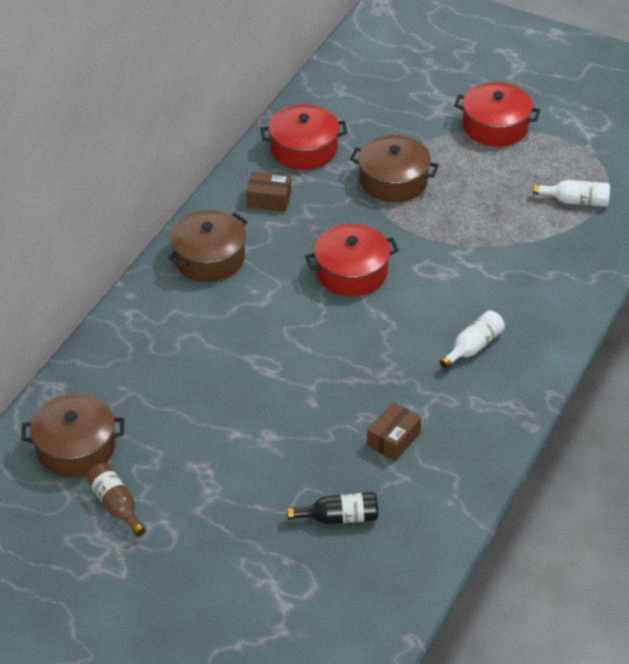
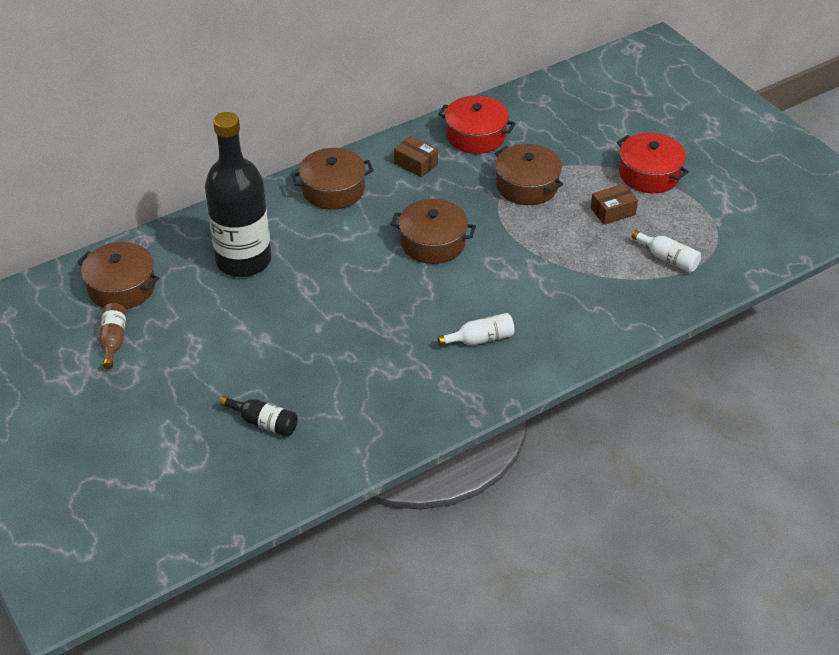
camera: 30 degrees right, 0 degrees up
red pot [305,223,399,296] -> brown pot [391,199,476,264]
brown box [367,402,421,461] -> brown box moved to [591,184,638,225]
none -> black bottle [205,112,271,277]

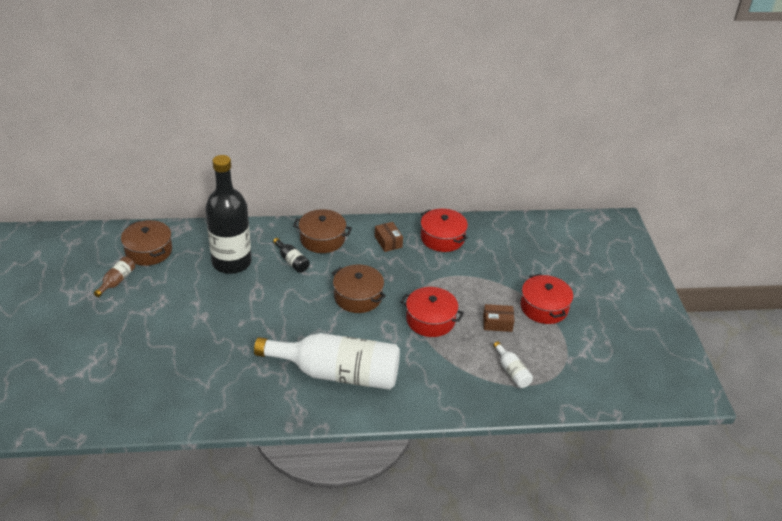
camera: 25 degrees right, 5 degrees down
black bottle [220,396,298,437] -> black bottle moved to [273,238,310,273]
white bottle [438,313,515,346] -> white bottle [254,333,400,390], size x2.47
brown pot [495,144,563,205] -> none
none -> red pot [400,287,464,337]

